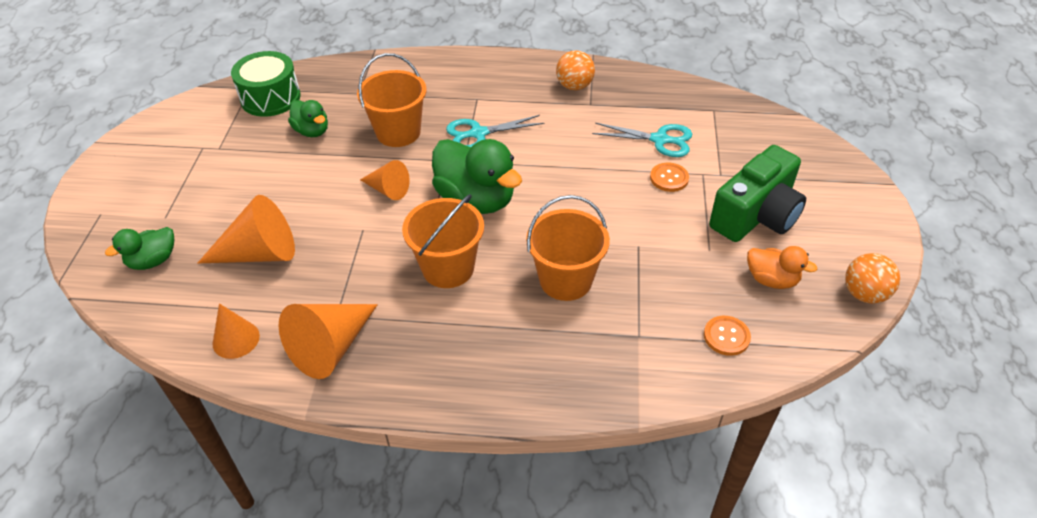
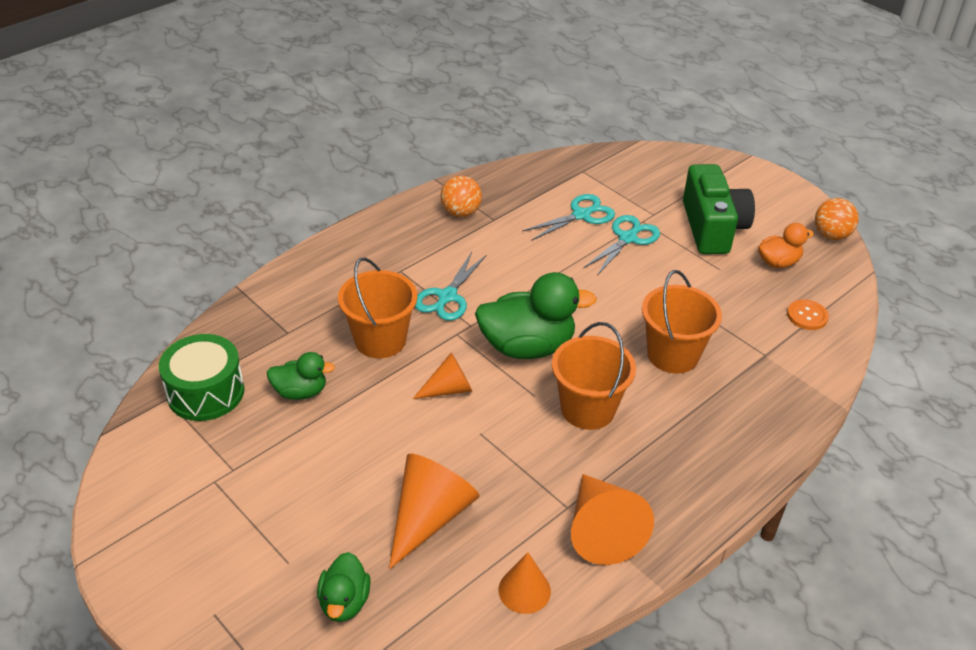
camera: 50 degrees left, 5 degrees down
orange button [650,163,689,192] -> turquoise scissors [584,215,660,275]

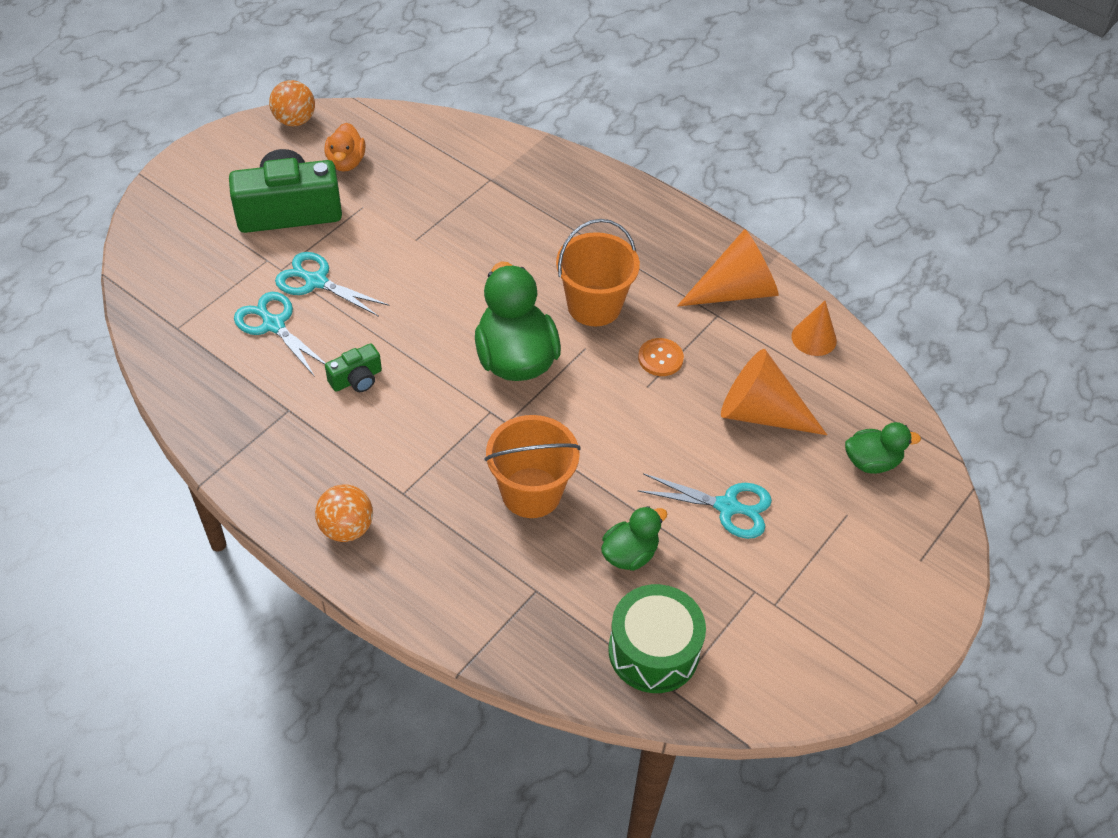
camera: 100 degrees left, 10 degrees up
green duck [267,352,335,400] -> green duck turned 60 degrees clockwise [601,506,668,571]
orange cone [413,353,473,399] -> none
turquoise scissors [415,252,487,321] -> turquoise scissors moved to [638,473,772,539]
orange ball [440,176,482,217] -> orange ball moved to [315,485,373,542]
orange bucket [642,270,722,374] -> none
orange duck [758,223,814,268] -> orange duck turned 150 degrees counterclockwise [325,123,366,172]
orange button [787,299,829,330] -> orange button moved to [638,338,684,376]
none -> green camera [325,343,382,392]

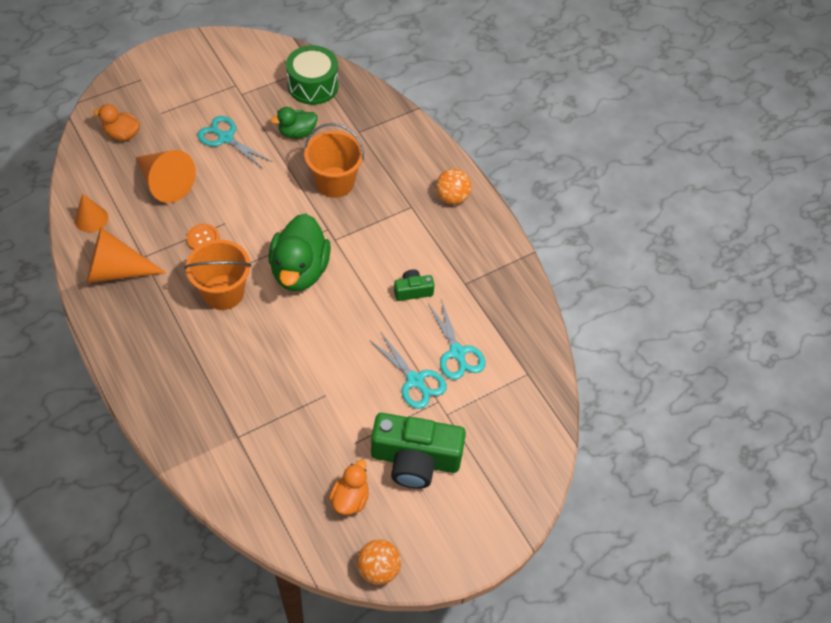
camera: 160 degrees left, 5 degrees up
green duck [845,422,921,474] -> orange duck [93,104,140,141]

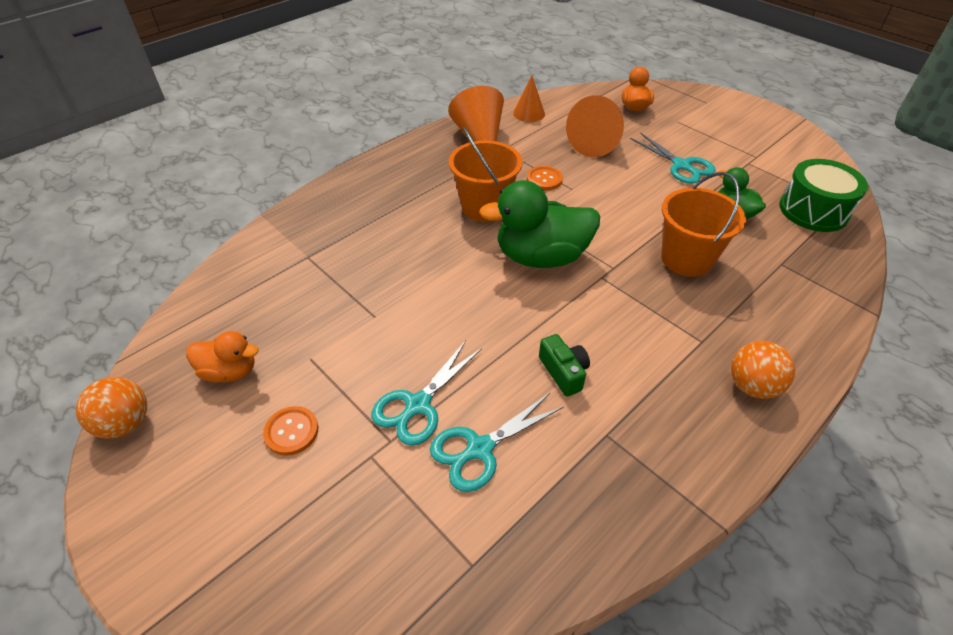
camera: 80 degrees right, 10 degrees down
turquoise scissors [197,116,272,169] -> turquoise scissors turned 120 degrees clockwise [630,132,716,184]
green camera [371,413,466,489] -> orange button [263,406,318,456]

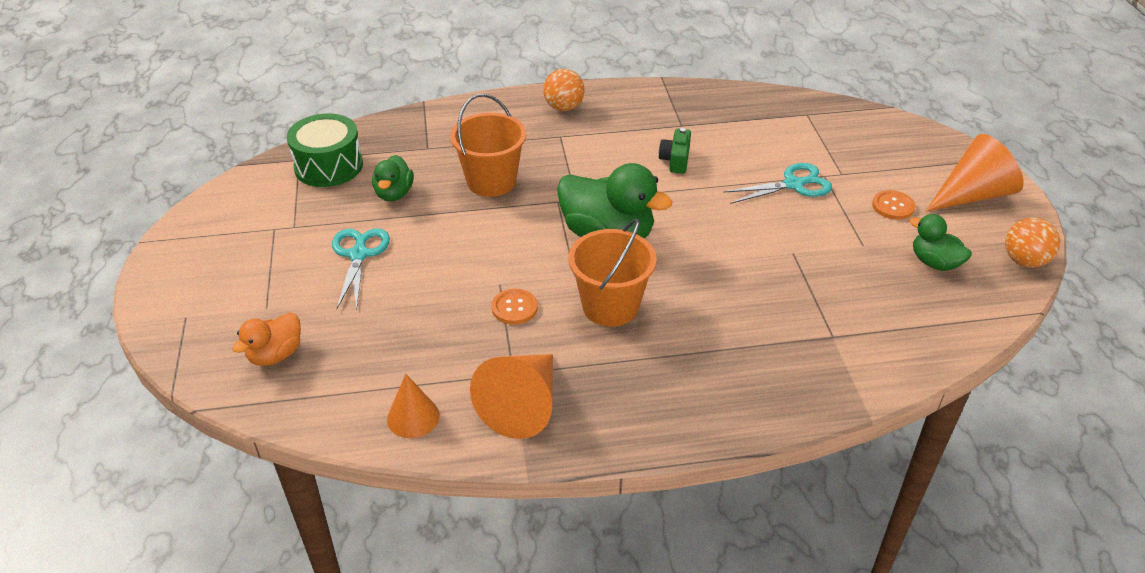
camera: 145 degrees left, 5 degrees down
orange duck [186,331,259,383] -> green duck [910,214,972,271]
turquoise scissors [430,393,564,492] -> none
orange cone [566,95,624,157] -> orange cone moved to [925,134,1024,212]

